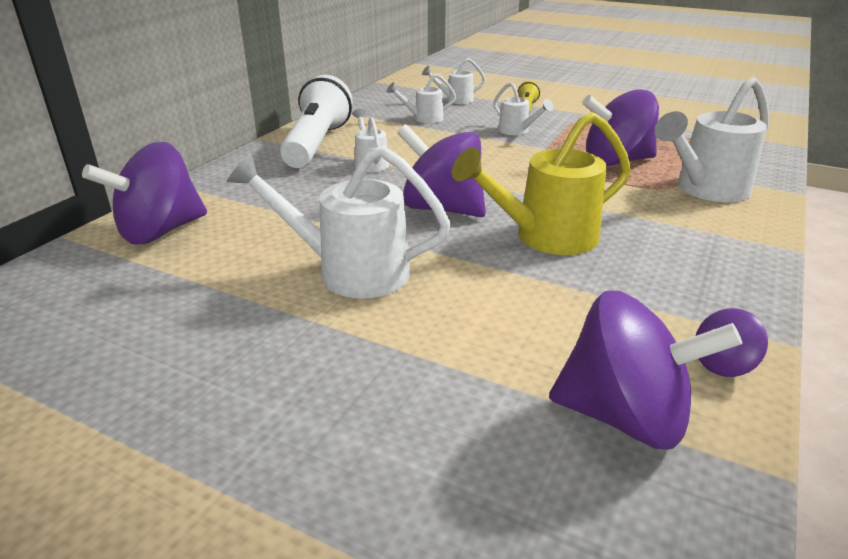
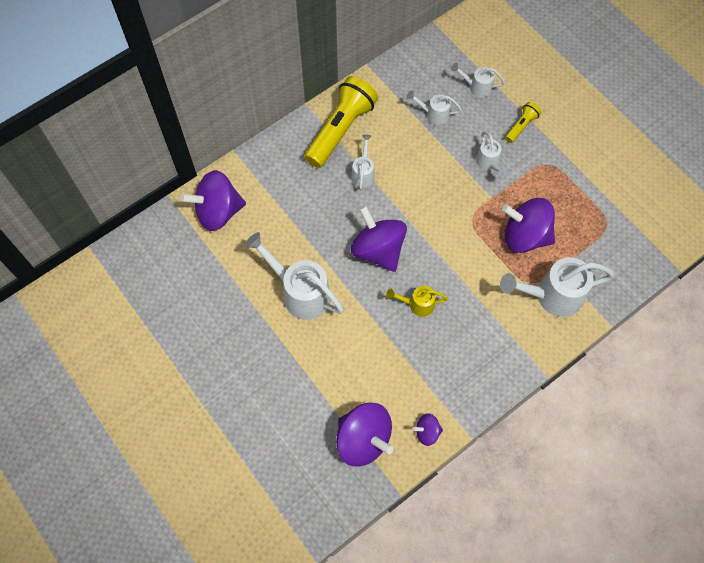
camera: 25 degrees right, 35 degrees up
white flashlight [280,75,353,168] -> yellow flashlight [304,76,378,168]
yellow watering can [452,112,631,255] -> yellow watering can [386,286,448,317], size x0.53

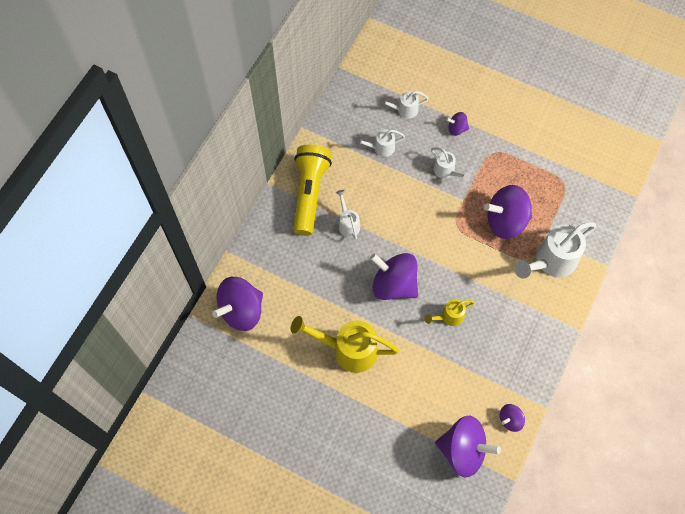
camera: 25 degrees left, 0 degrees up
white watering can [244,232,344,320] -> yellow watering can [291,316,399,373]
yellow flashlight [505,102,541,143] -> purple spinning top [446,112,469,136]

